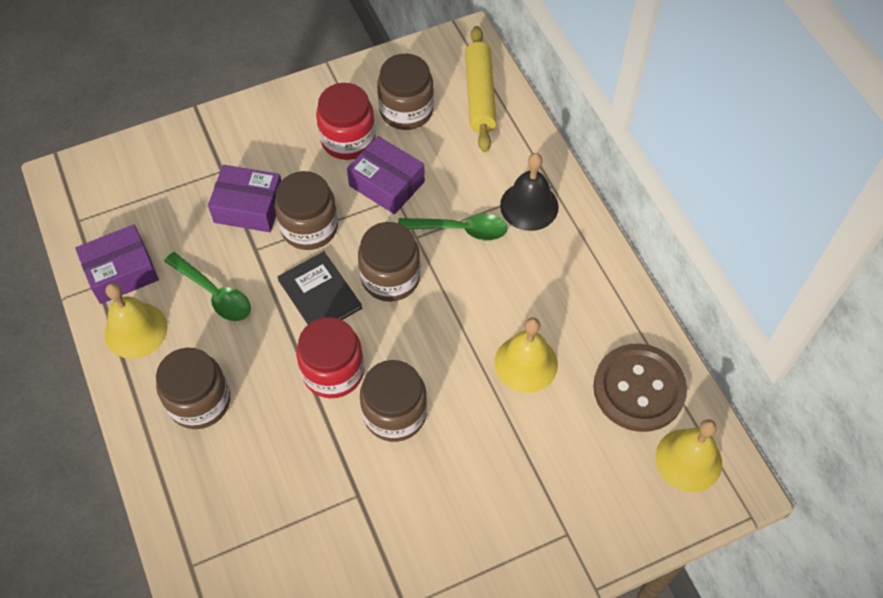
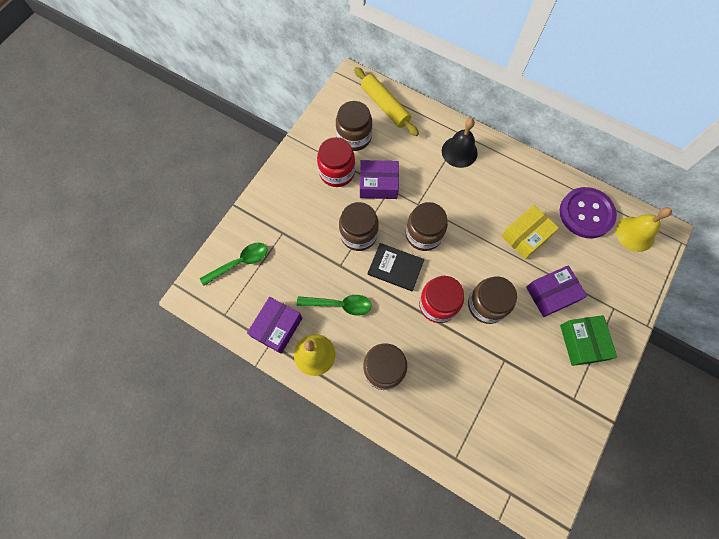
camera: 35 degrees left, 10 degrees up
purple box [208,165,281,232] -> purple box moved to [526,265,587,317]
green spoon [398,214,508,240] -> green spoon moved to [200,243,267,286]
yellow bell [494,318,558,393] -> yellow box [502,205,559,259]
brown button [593,344,687,432] -> purple button [560,187,617,238]
none -> green box [560,315,617,366]

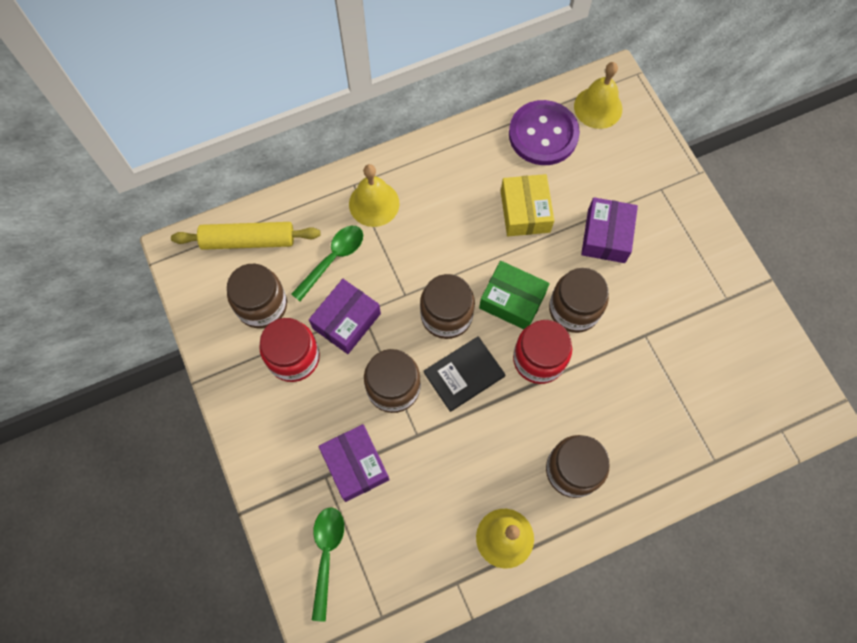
camera: 55 degrees left, 0 degrees up
purple box [247,297,302,354] -> purple box moved to [318,424,389,502]
green spoon [297,295,371,315] -> green spoon moved to [291,226,363,301]
black bell [442,118,478,168] -> yellow bell [349,164,400,227]
green box [560,315,617,366] -> green box moved to [479,261,550,329]

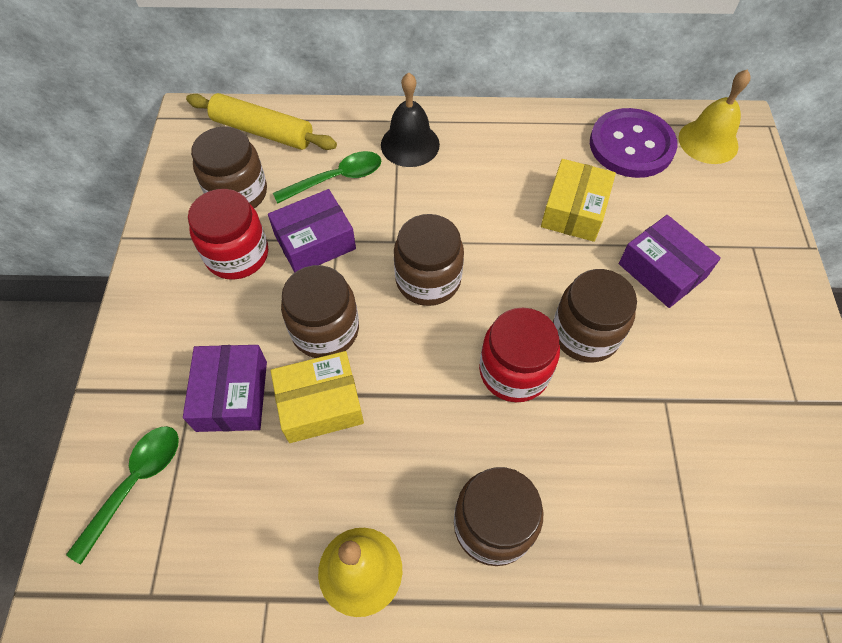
camera: 25 degrees right, 10 degrees down
yellow bell [349,164,400,227] -> black bell [381,72,440,167]
black book [424,336,505,412] -> none
green box [479,261,550,329] -> none
purple box [581,197,638,263] -> purple box turned 75 degrees counterclockwise [619,215,721,308]
none -> yellow box [271,351,364,443]

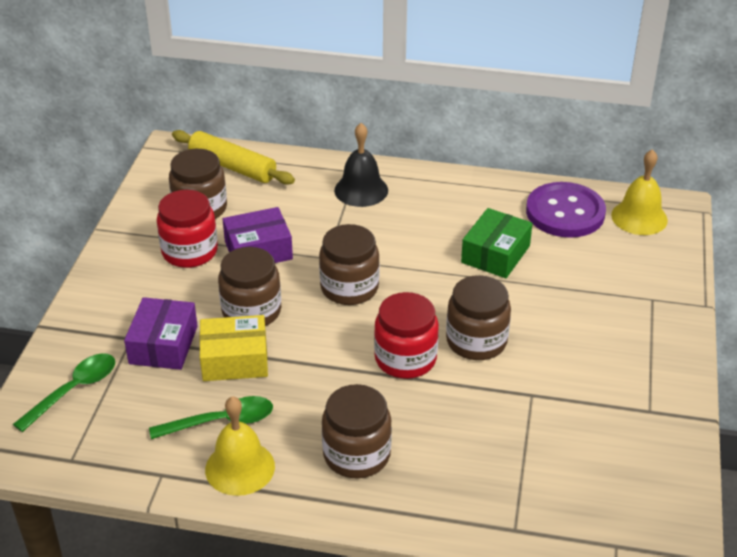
camera: 10 degrees right, 20 degrees down
green spoon [273,151,381,204] -> green spoon moved to [149,396,273,439]
yellow box [541,159,616,242] -> green box [461,208,533,278]
purple box [619,215,721,308] -> none

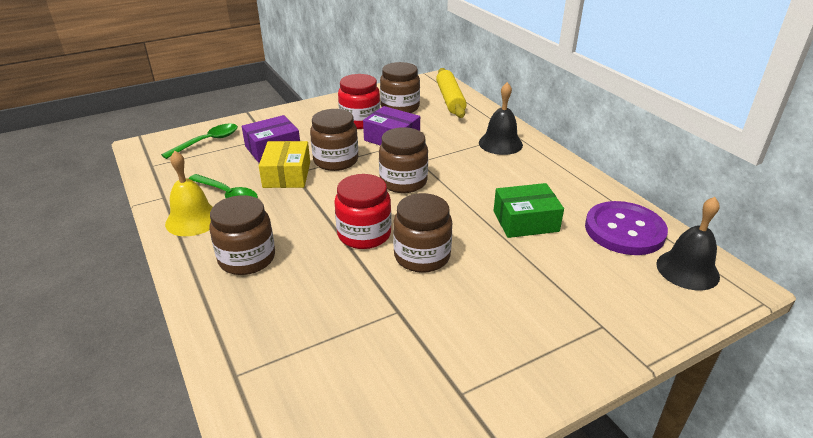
camera: 50 degrees right, 5 degrees down
green spoon [13,353,115,432] -> green spoon turned 45 degrees counterclockwise [161,123,238,159]
yellow box [199,315,268,381] -> yellow box turned 45 degrees clockwise [259,141,310,188]
yellow bell [611,149,668,235] -> black bell [656,197,720,290]

